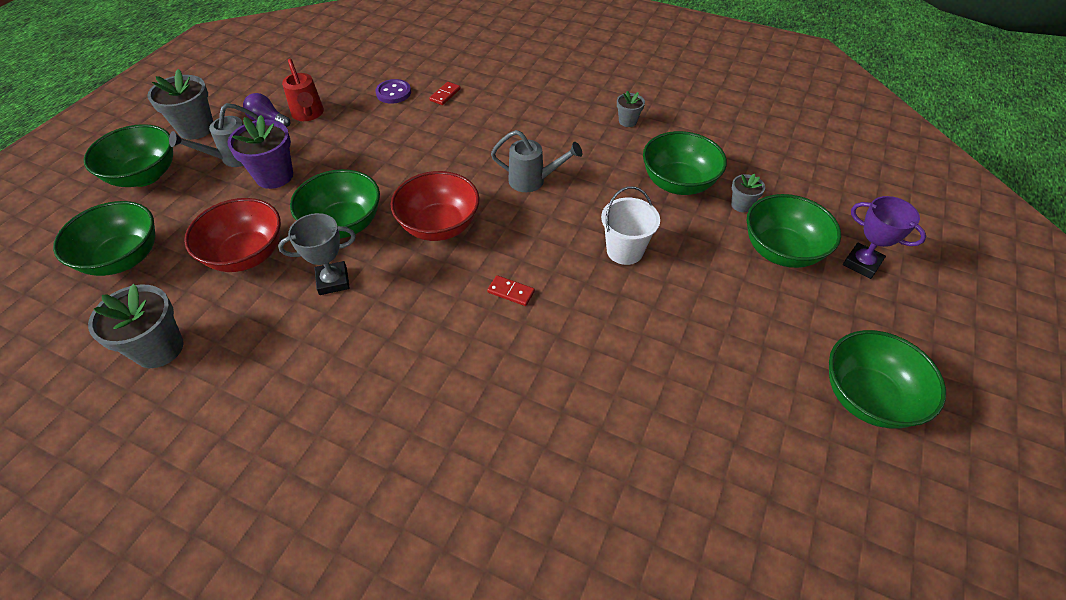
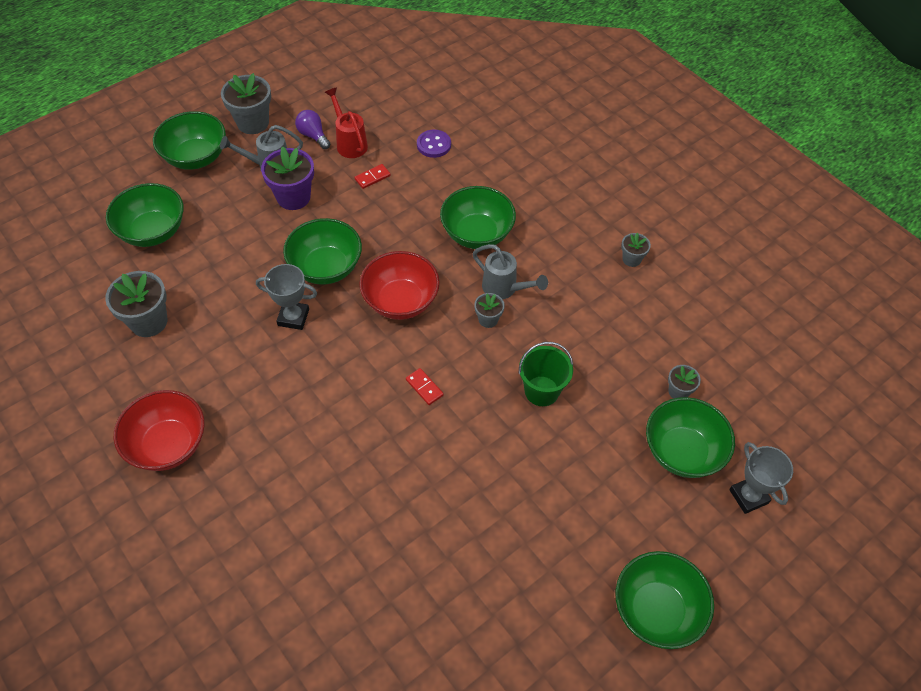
camera: 25 degrees right, 5 degrees up
red bowl [184,198,281,272] -> red bowl moved to [114,390,205,471]
red watering can [282,59,324,121] -> red watering can turned 150 degrees clockwise [325,88,368,158]
red domino [429,82,461,105] -> red domino moved to [354,164,391,189]
white bucket [601,186,660,265] -> green bucket [518,342,573,406]
green bowl [643,131,727,195] -> green bowl moved to [440,186,516,249]
purple trophy [843,196,927,279] -> grey trophy [729,442,793,514]
none -> grey flower pot [474,293,505,328]

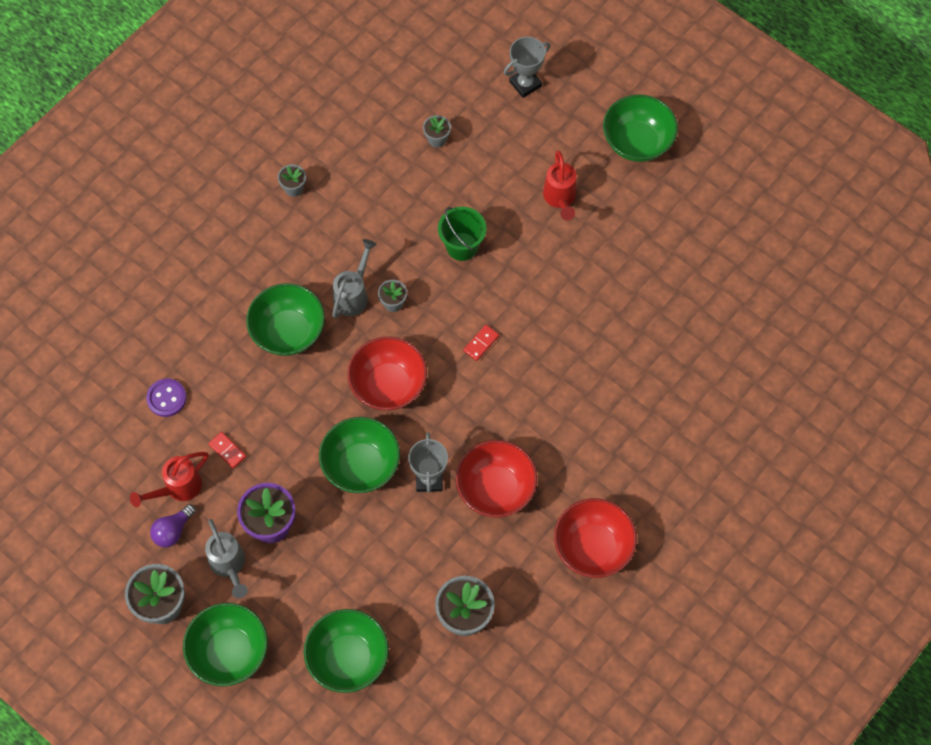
camera: 100 degrees left, 10 degrees up
green bowl [646,397,735,478] -> none
none -> red bowl [456,440,537,517]
none -> red watering can [543,150,576,220]

